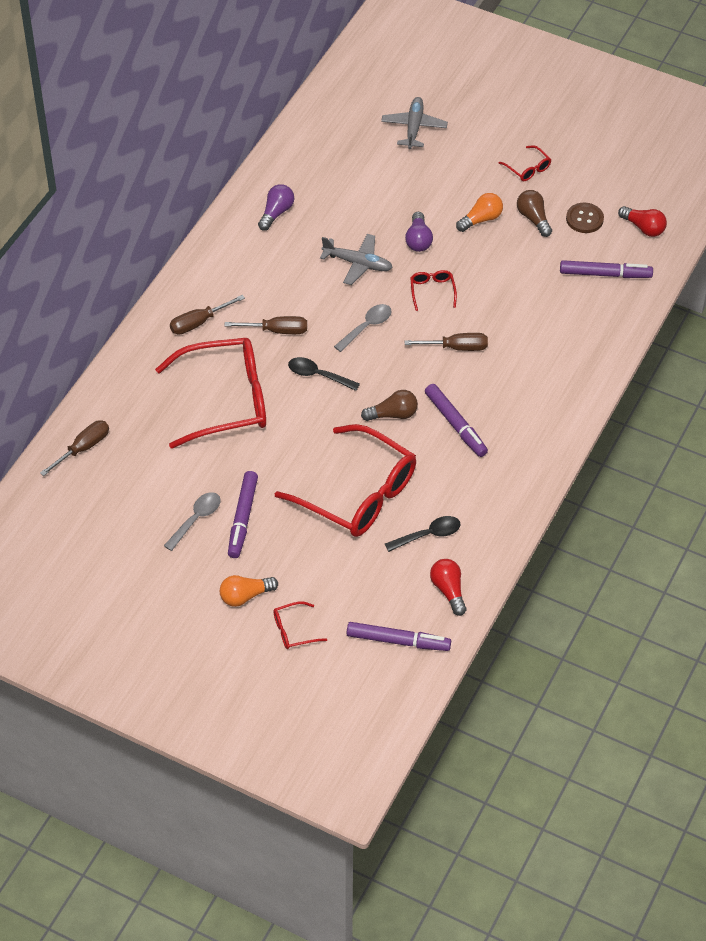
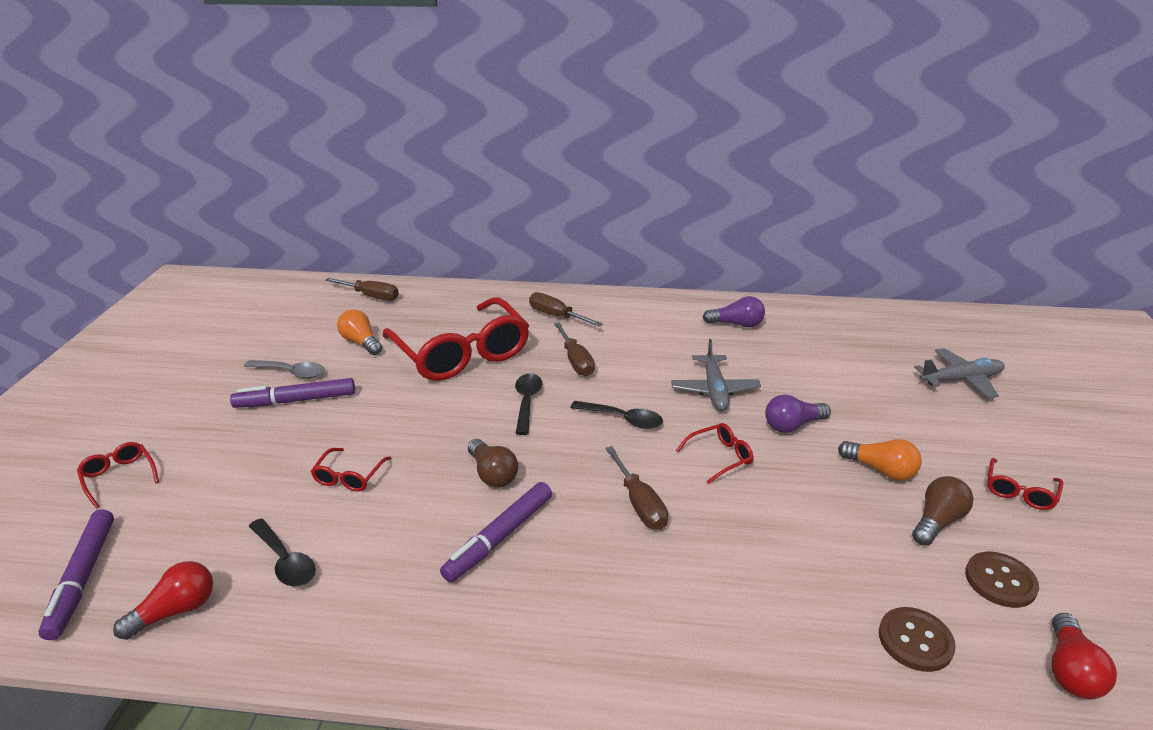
camera: 70 degrees right, 20 degrees down
orange light bulb [220,575,278,607] -> orange light bulb moved to [337,309,382,355]
red glasses [275,424,416,537] -> red glasses [311,448,391,492], size x0.41
grey spoon [334,304,392,352] -> black spoon [571,401,663,429]
purple marker [560,260,653,278] -> brown button [879,607,956,672]

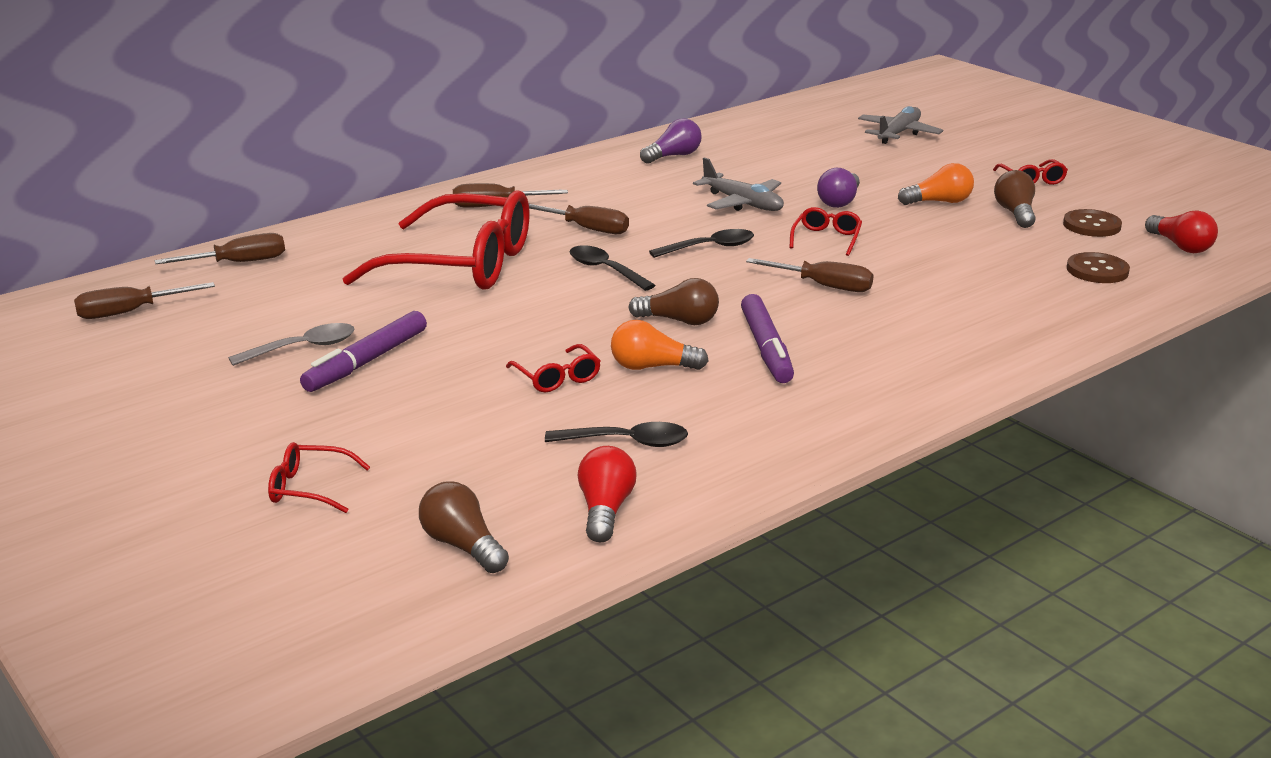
camera: 45 degrees left, 5 degrees down
purple marker [38,509,114,640] -> brown light bulb [419,481,509,573]
orange light bulb [337,309,382,355] -> orange light bulb moved to [611,320,709,370]
none -> brown screwdriver [74,282,215,319]

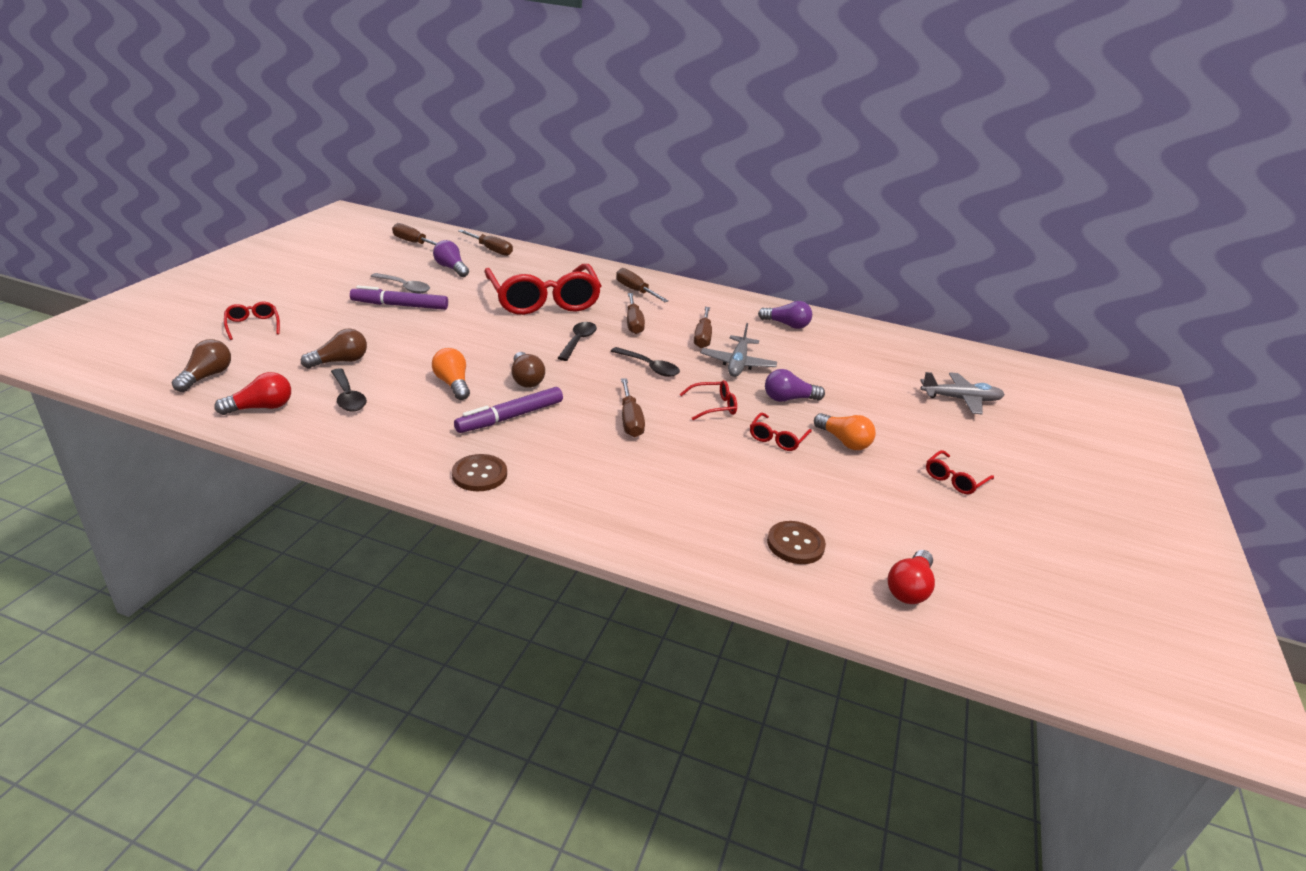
camera: 55 degrees right, 5 degrees up
red glasses [506,344,601,392] -> red glasses moved to [750,413,812,451]
brown light bulb [994,170,1035,228] -> brown light bulb moved to [301,329,367,368]
brown button [1063,209,1122,237] -> brown button moved to [452,454,507,491]
none -> purple light bulb [433,240,469,277]
none -> brown screwdriver [694,307,712,348]

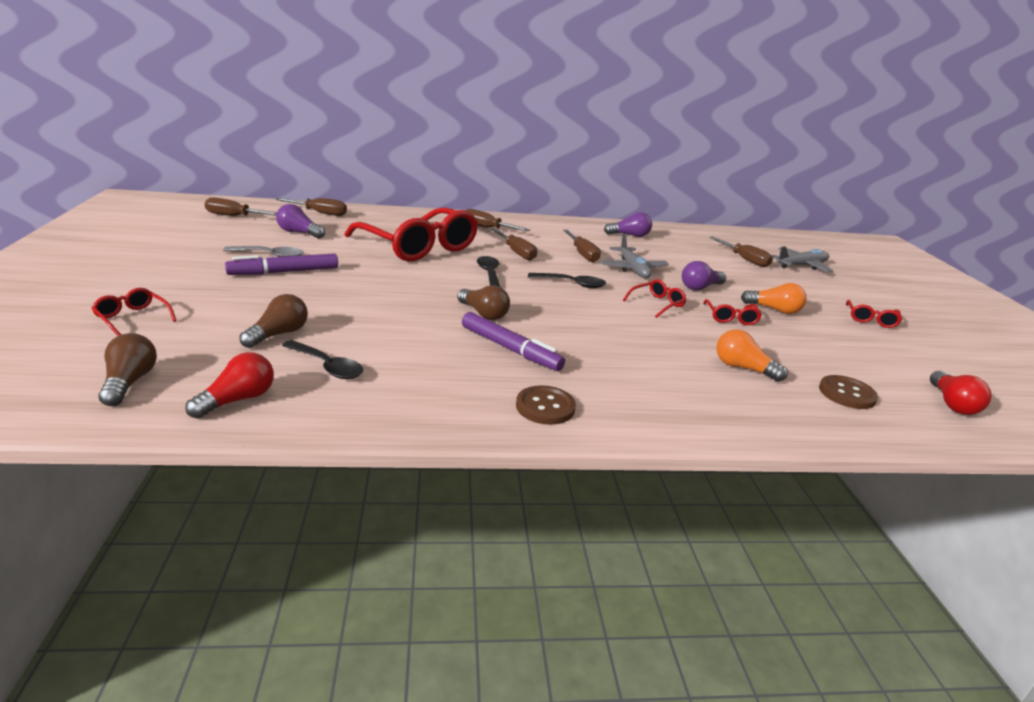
camera: 25 degrees left, 5 degrees down
orange light bulb [432,348,470,400] -> orange light bulb moved to [717,329,788,382]
purple marker [454,387,563,433] -> purple marker turned 75 degrees counterclockwise [462,312,565,371]
brown screwdriver [621,378,645,437] -> brown screwdriver moved to [709,237,773,267]

